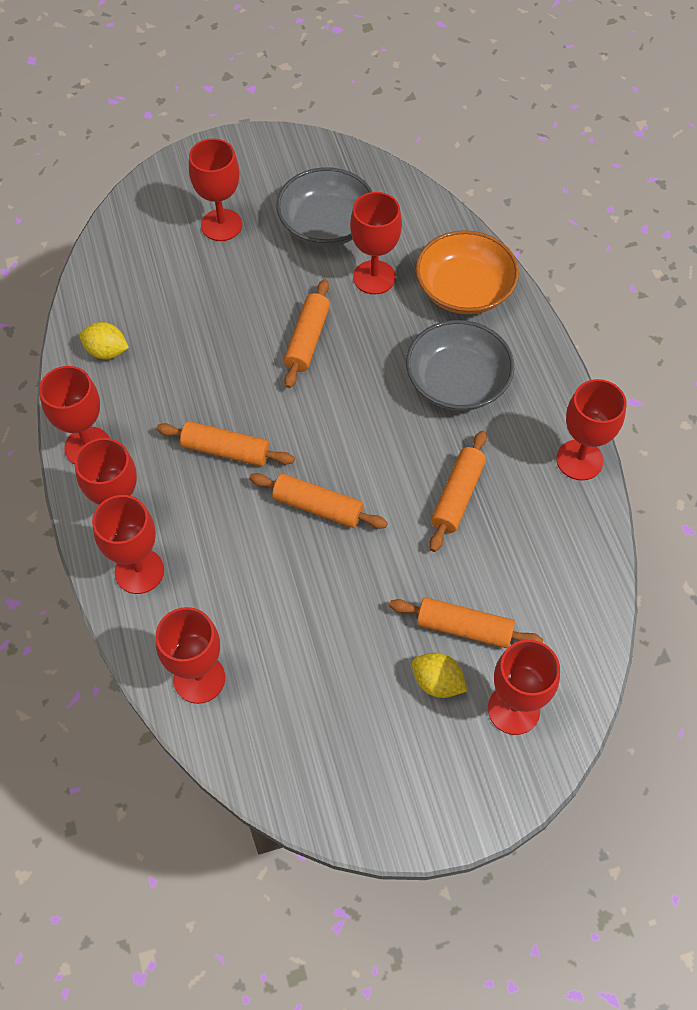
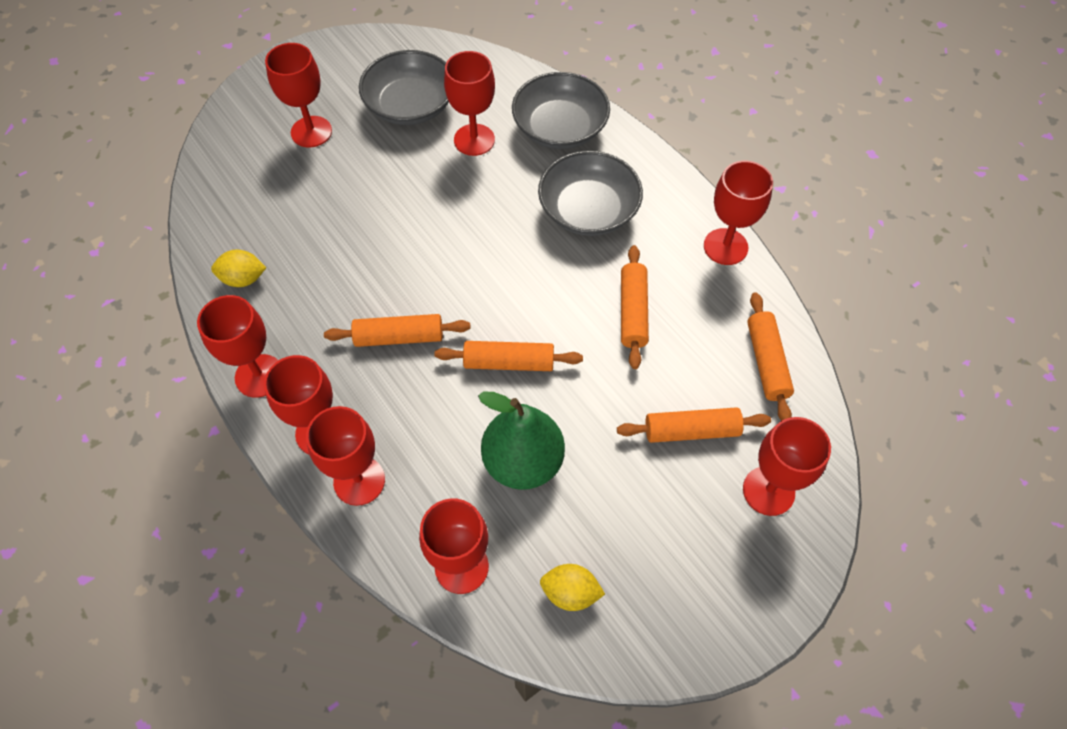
camera: 20 degrees left, 0 degrees up
orange rolling pin [284,279,330,388] -> orange rolling pin moved to [747,292,794,421]
yellow lemon [412,653,467,698] -> yellow lemon moved to [540,564,605,611]
orange bowl [416,230,519,314] -> grey bowl [512,72,610,149]
none -> green pear [478,391,565,490]

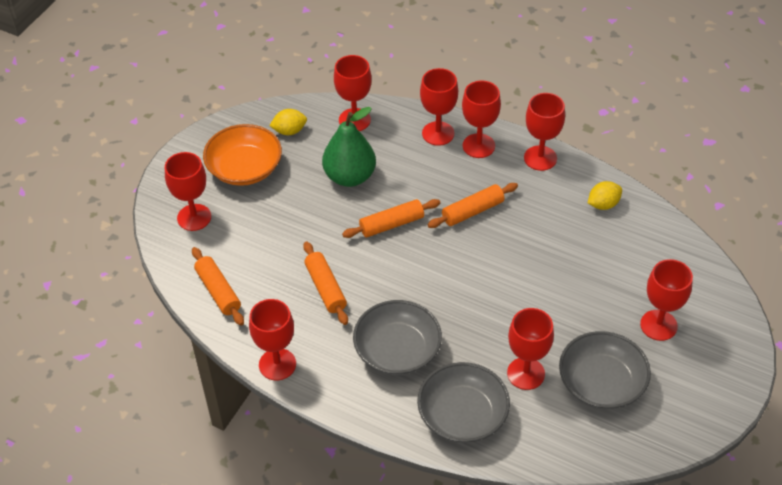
camera: 155 degrees right, 10 degrees down
orange rolling pin [617,407,771,443] -> none
none -> orange bowl [203,124,282,186]

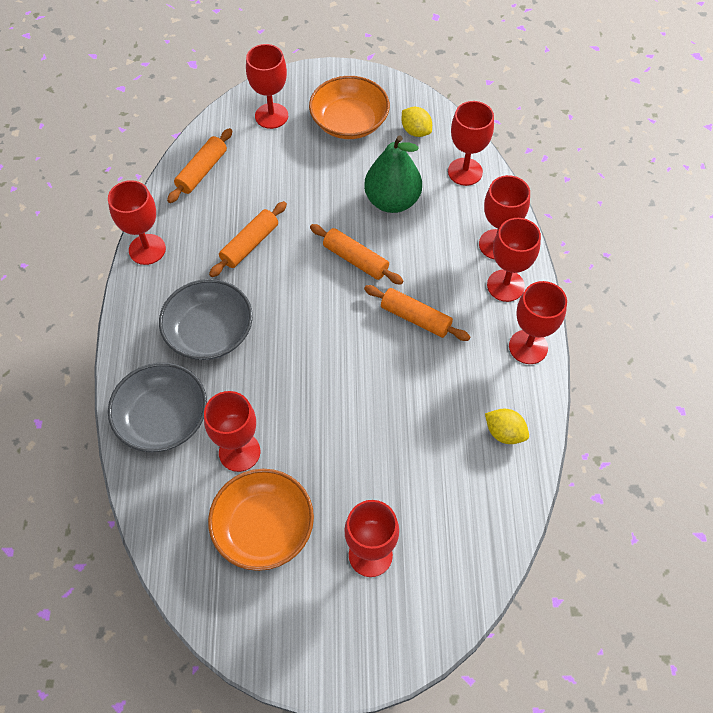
camera: 60 degrees right, 10 degrees up
grey bowl [559,331,651,409] -> orange bowl [208,469,314,571]

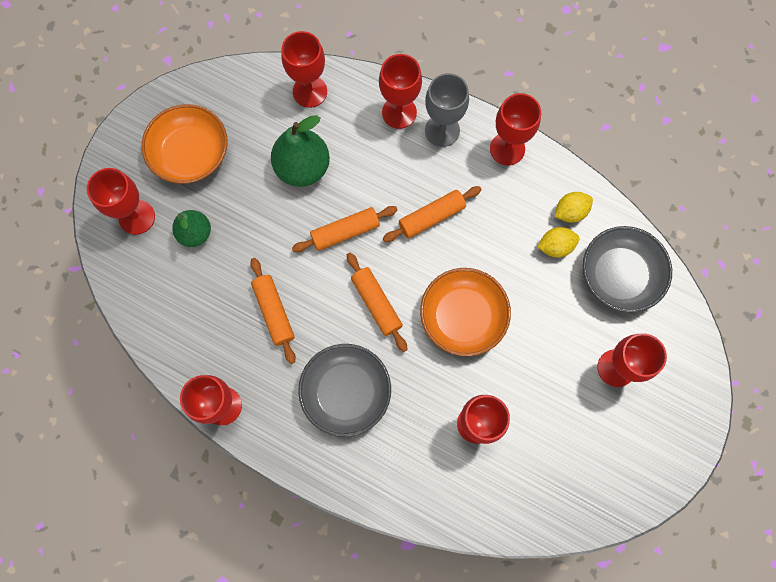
camera: 60 degrees left, 15 degrees up
grey bowl [108,363,207,452] -> grey bowl moved to [583,226,672,312]
orange rolling pin [167,128,232,203] -> orange rolling pin moved to [347,253,408,352]
orange bowl [208,469,314,571] -> orange bowl moved to [420,268,511,356]
yellow lemon [402,107,432,137] -> yellow lemon moved to [537,227,580,257]
red goblet [487,218,541,302] -> grey goblet [425,73,469,147]
none -> green pear [172,210,211,247]

